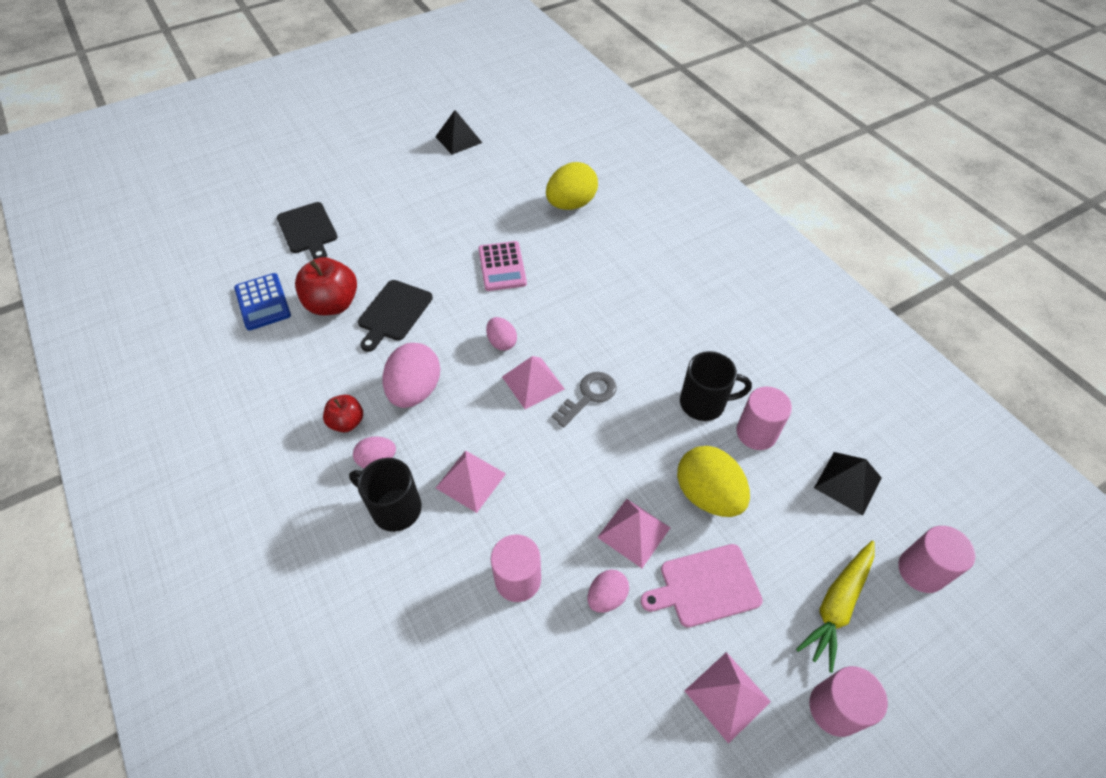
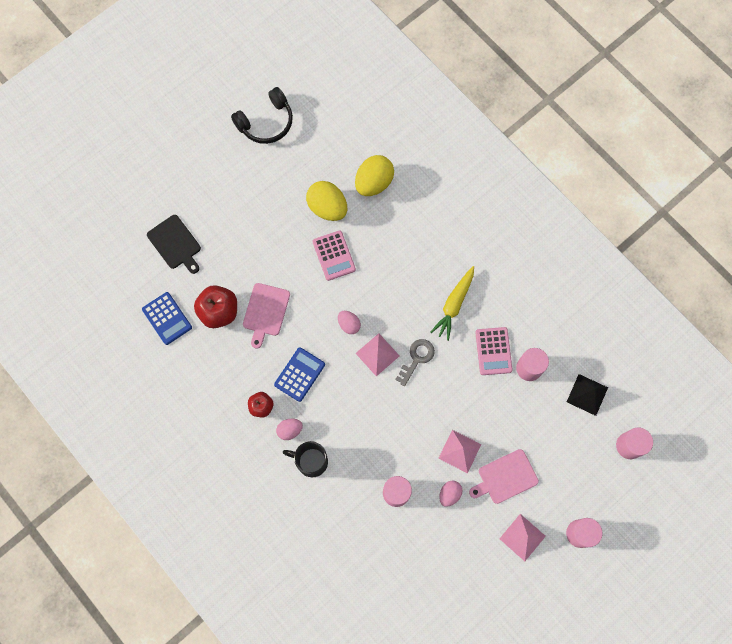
camera: 10 degrees left, 20 degrees up
black cutting board [358,280,433,352] -> pink cutting board [243,283,290,349]
pink egg [383,343,440,408] -> blue calculator [274,347,325,402]
black pyramid [435,110,482,155] -> black headphones [231,87,293,144]
pink pyramid [436,450,506,513] -> none
yellow egg [677,446,750,517] -> yellow egg moved to [306,181,347,221]
black mug [680,351,752,421] -> pink calculator [475,327,513,375]
yellow carrot [796,541,875,673] -> yellow carrot moved to [430,266,474,341]

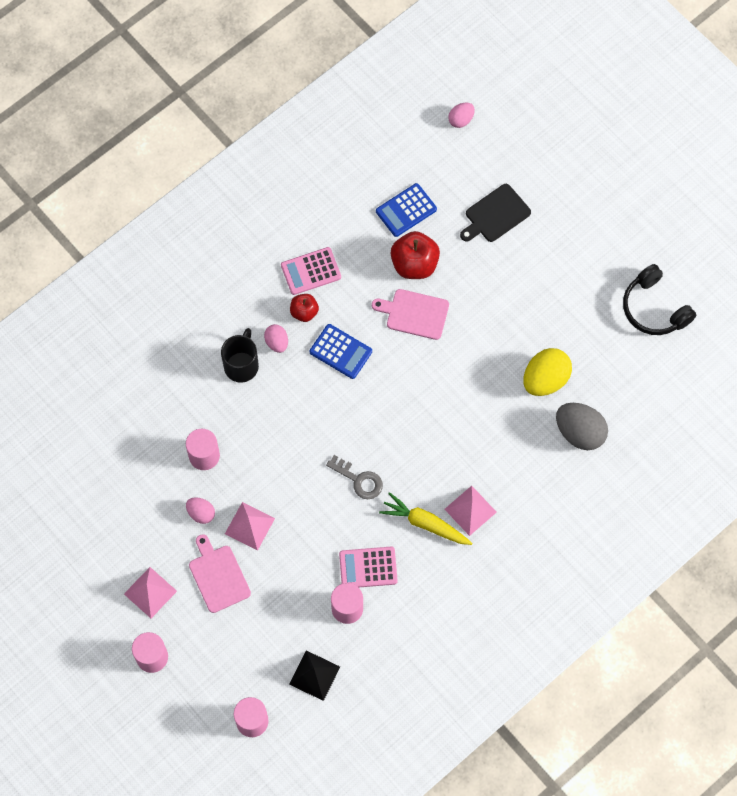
camera: 90 degrees right, 5 degrees down
pink calculator [312,230,356,281] -> pink calculator moved to [281,247,341,295]
pink egg [338,311,361,334] -> pink egg moved to [448,102,475,128]
yellow egg [355,155,394,196] -> grey egg [556,403,608,450]
pink pyramid [355,333,400,376] -> pink pyramid moved to [444,486,497,536]

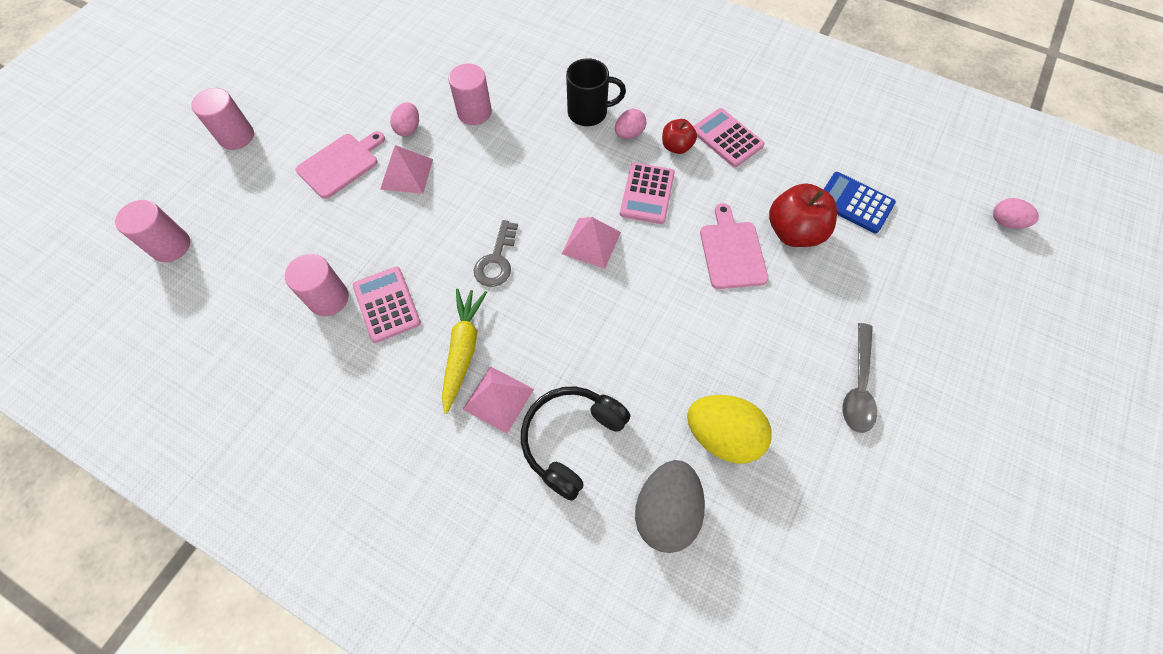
camera: 70 degrees right, 5 degrees down
pink pyramid [124,567,177,618] -> pink pyramid moved to [562,217,621,269]
black pyramid [289,650,340,701] -> none
blue calculator [310,324,372,379] -> pink calculator [620,163,675,224]
black cutting board [460,184,531,242] -> none
black headphones [623,264,696,335] -> black headphones moved to [521,386,630,501]
none -> grey spoon [843,323,877,433]

